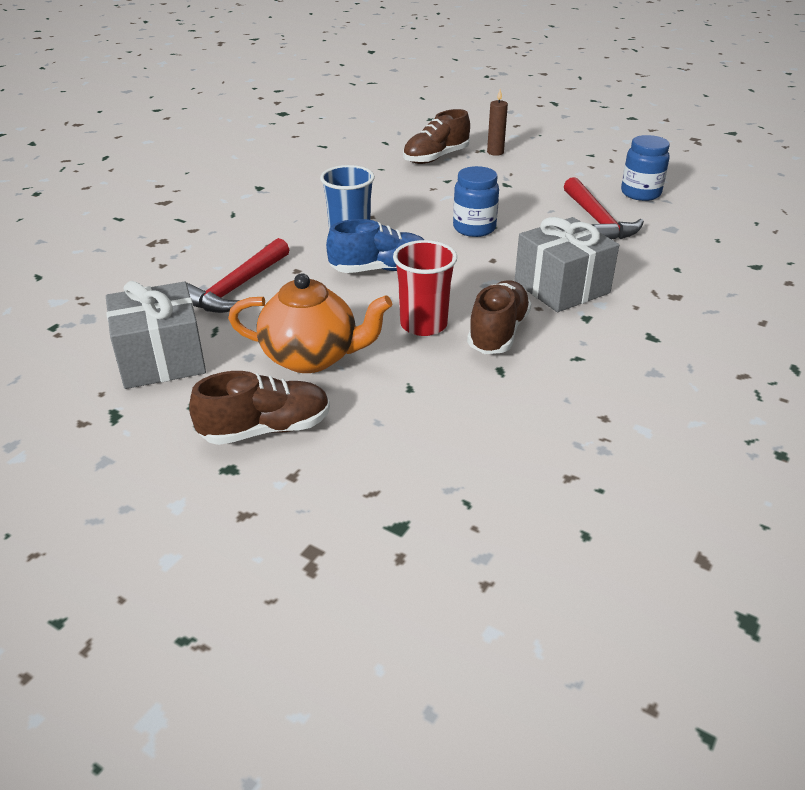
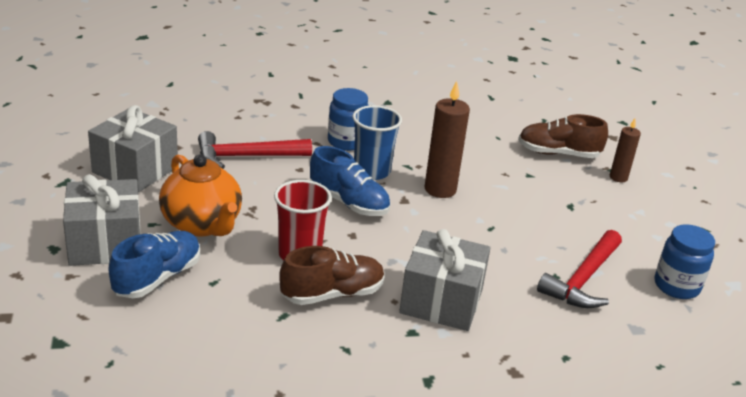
camera: 45 degrees right, 5 degrees down
brown shoe [189,371,330,445] -> grey gift [63,174,141,266]
blue jar [453,166,499,237] -> blue jar moved to [328,88,369,151]
none -> blue shoe [109,231,200,298]
none -> brown candle [425,81,470,198]

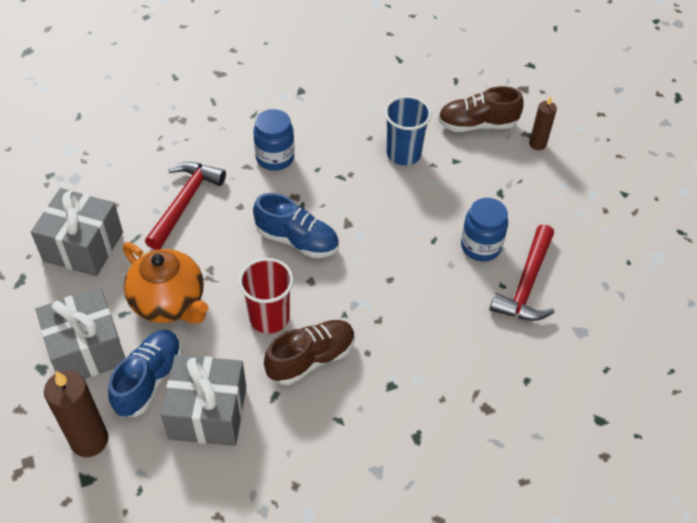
camera: 10 degrees left, 20 degrees up
red hammer [198,131,312,169] -> red hammer turned 135 degrees clockwise [145,162,226,250]
blue cup [353,105,402,180] -> blue cup moved to [384,96,432,165]
grey gift [399,229,491,331] -> grey gift moved to [161,355,246,446]
brown candle [425,81,470,198] -> brown candle moved to [44,370,109,457]
blue jar [655,224,715,299] -> blue jar moved to [461,198,508,261]

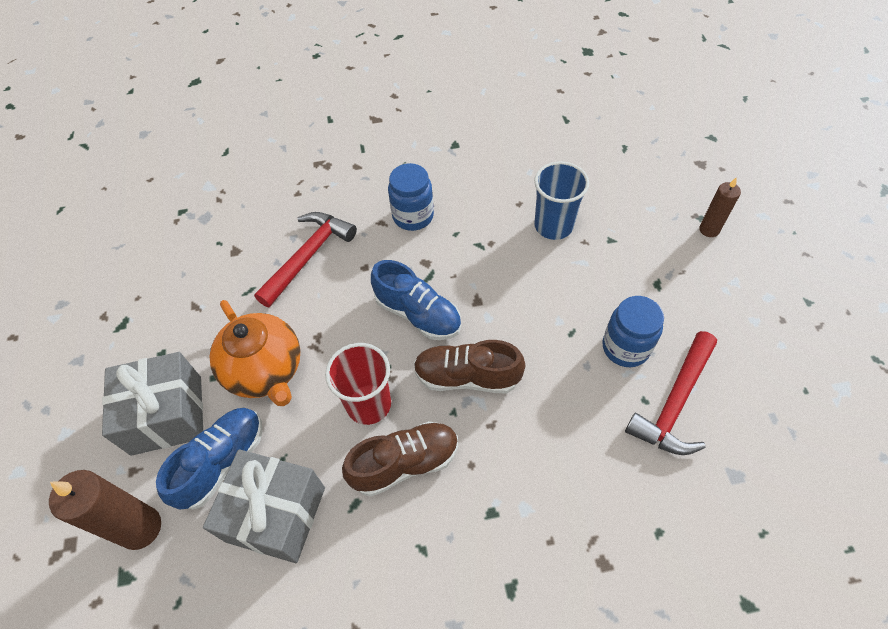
camera: 15 degrees right, 5 degrees up
grey gift [31,188,123,276] -> none
brown shoe [438,86,524,132] -> brown shoe moved to [414,340,526,393]

